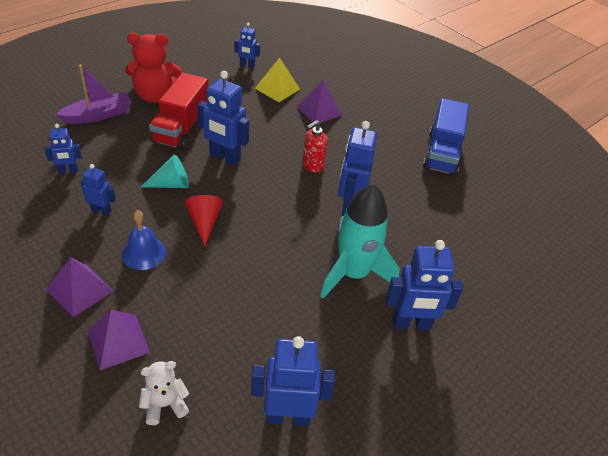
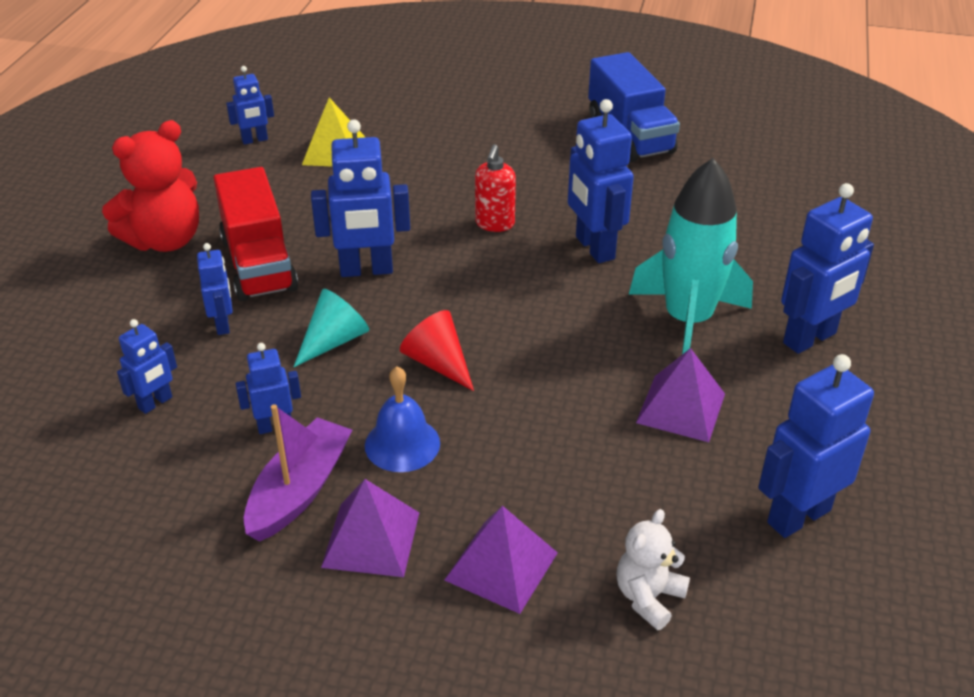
camera: 30 degrees left, 5 degrees down
purple boat [56,64,132,124] -> purple boat moved to [244,404,352,542]
purple pyramid [296,79,342,123] -> purple pyramid moved to [636,348,725,442]
none -> blue robot [197,243,233,335]

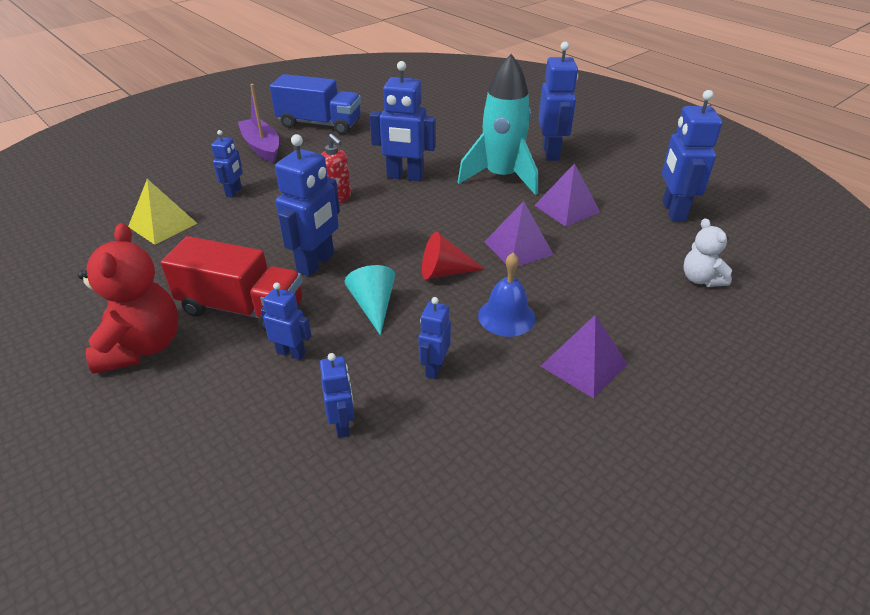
camera: 55 degrees left, 0 degrees up
blue robot [226,66,274,145] -> blue robot moved to [211,130,243,198]
purple boat [244,404,352,542] -> purple boat moved to [238,84,279,163]
purple pyramid [445,506,558,614] -> purple pyramid moved to [484,201,554,267]

